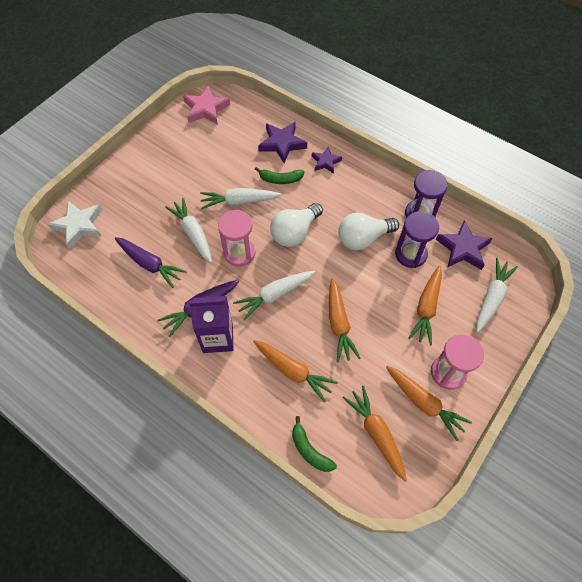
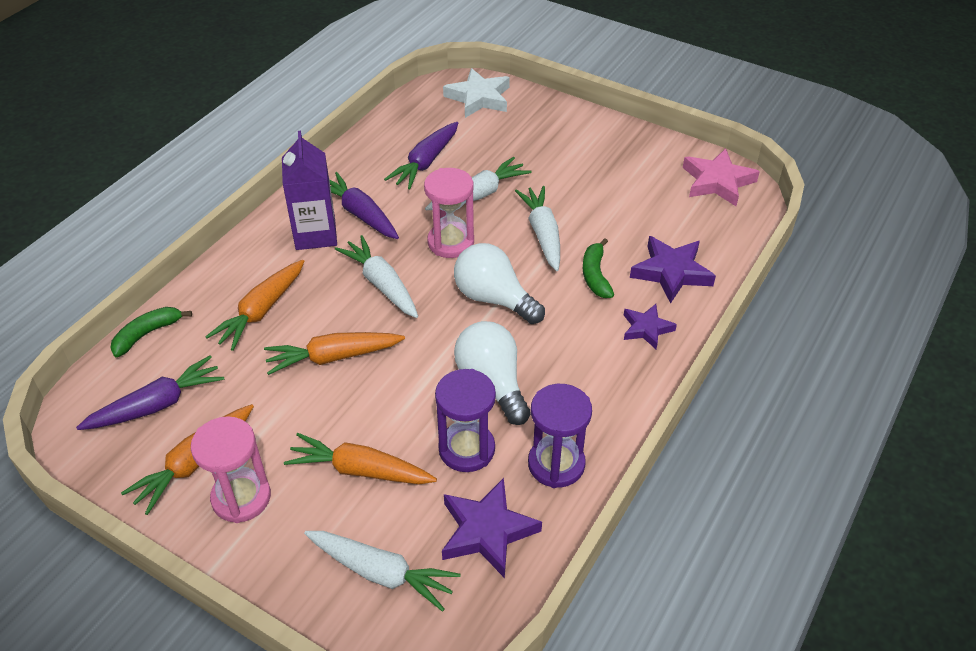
camera: 85 degrees right, 15 degrees down
orange carrot [342,386,407,482] -> purple carrot [76,355,224,430]

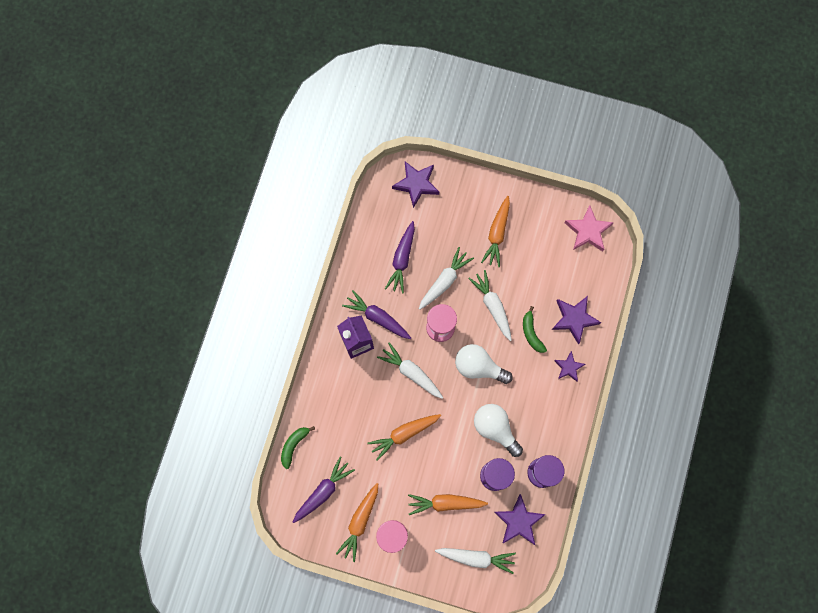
camera: 15 degrees left, 30 degrees up
orange carrot [205,260,304,351] -> orange carrot moved to [481,196,510,267]
white star [443,68,510,118] -> purple star [392,162,439,208]

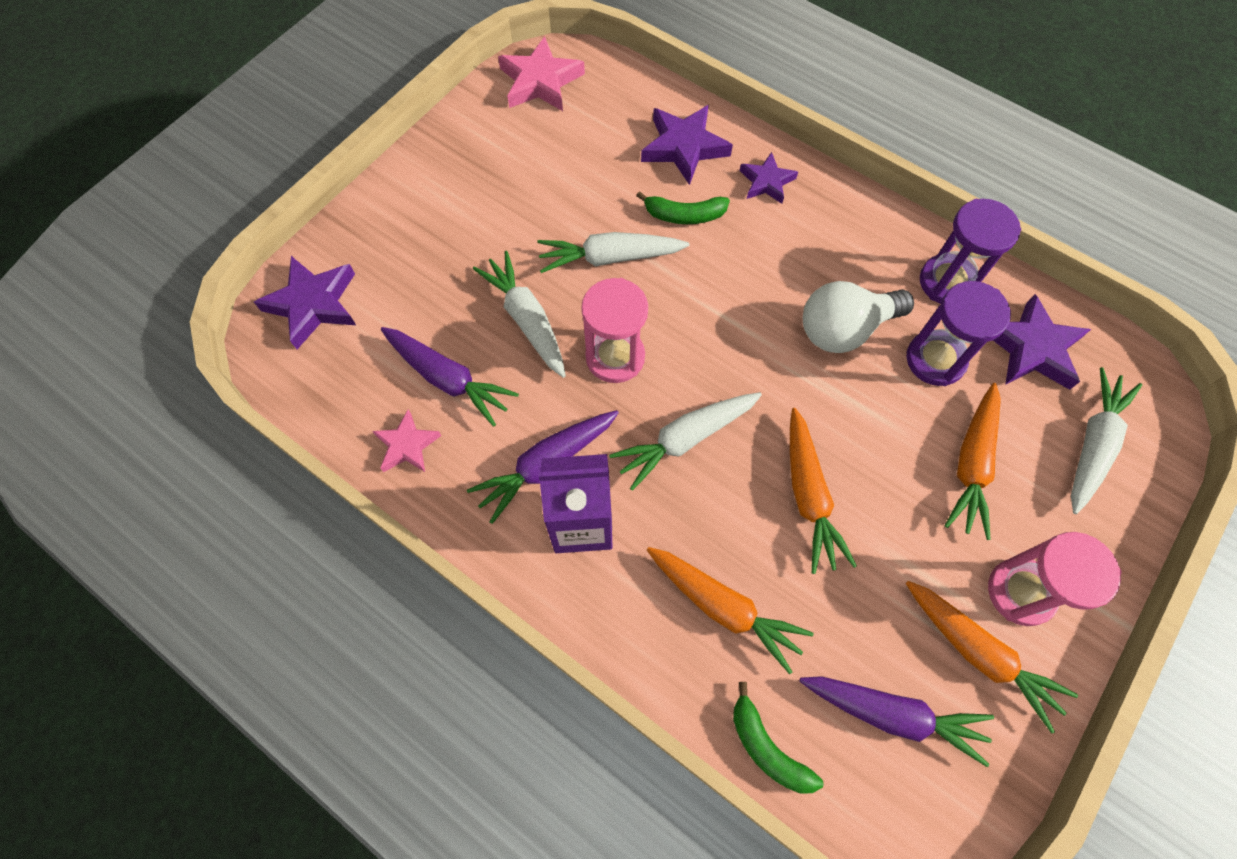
camera: 70 degrees left, 10 degrees down
purple carrot [293,457,355,523] -> purple carrot turned 135 degrees clockwise [799,676,994,767]
white light bulb [455,344,513,384] -> none
orange carrot [481,196,510,267] -> orange carrot moved to [647,547,814,674]
none -> pink star [372,410,441,472]

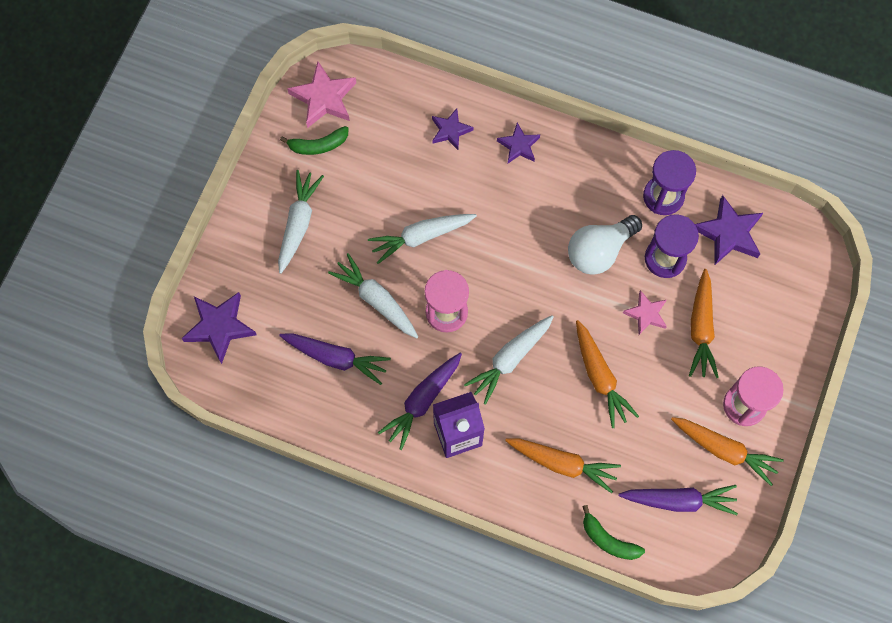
camera: 15 degrees left, 5 degrees up
pink star [372,410,441,472] -> pink star moved to [623,290,667,335]
green banana [636,191,730,224] -> green banana moved to [280,126,349,155]
purple star [641,105,733,185] -> purple star [432,109,474,150], size x0.62
white carrot [1071,367,1142,514] -> white carrot moved to [278,170,324,274]

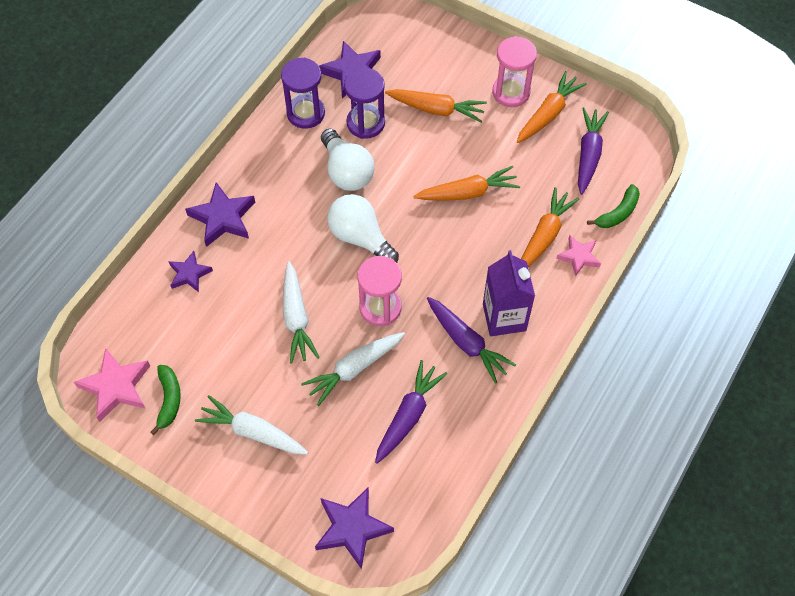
camera: 80 degrees left, 10 degrees down
white carrot [464,315,554,405] -> none
purple star [497,123,540,163] -> purple star [185,182,255,247], size x1.60
pink star [623,290,667,335] -> pink star moved to [556,235,601,277]
none -> white light bulb [327,194,399,263]

